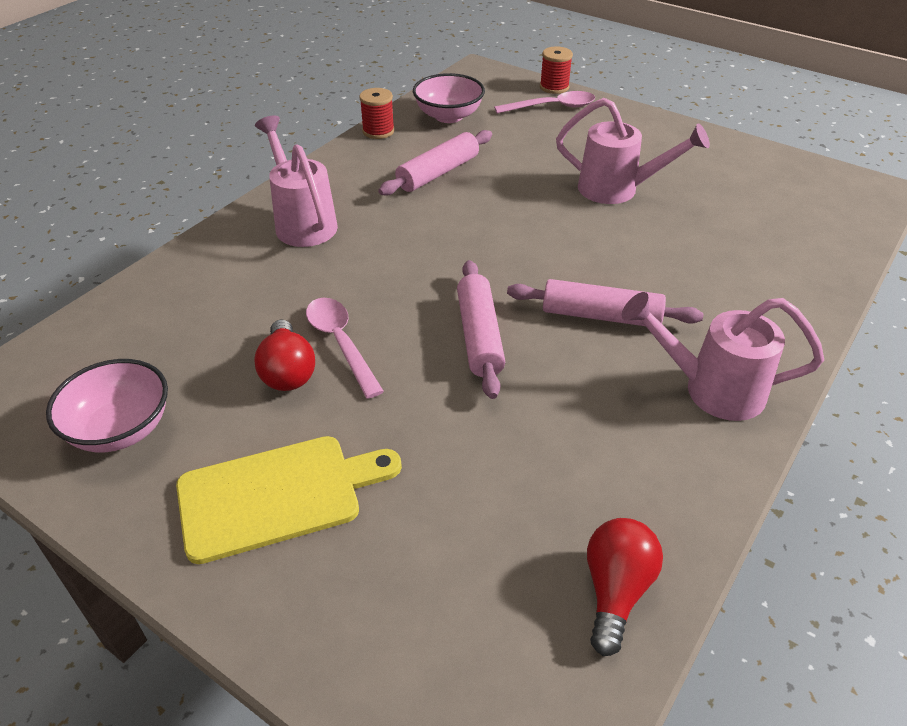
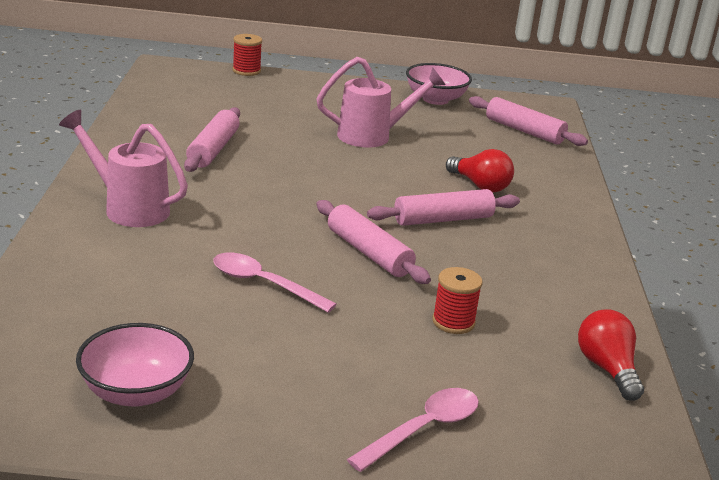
camera: 35 degrees left, 15 degrees down
yellow cutting board [176,436,402,564] -> none
red light bulb [254,320,315,391] -> red light bulb moved to [446,149,514,193]
red spool [359,88,395,139] -> red spool moved to [432,267,483,334]
pink bowl [413,73,485,123] -> pink bowl moved to [406,63,472,105]
pink spoon [494,91,595,114] -> pink spoon moved to [347,388,479,472]
pink watering can [622,292,824,421] -> none
none -> pink rolling pin [469,96,588,146]

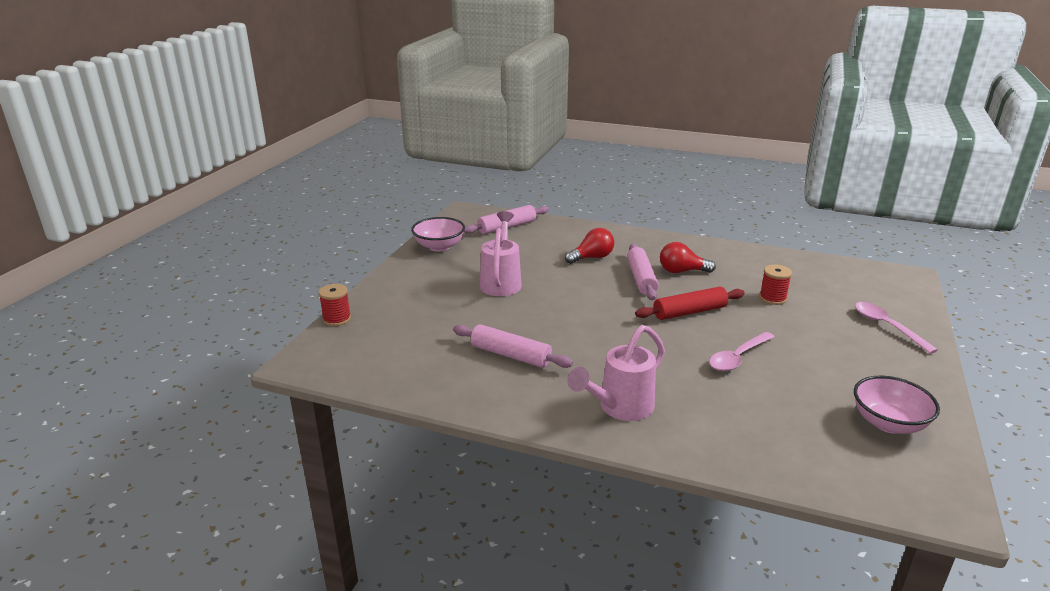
camera: 70 degrees left, 0 degrees up
pink rolling pin [316,200,431,284] -> red rolling pin [635,287,745,320]
red light bulb [578,309,644,401] -> red light bulb moved to [660,242,716,273]

